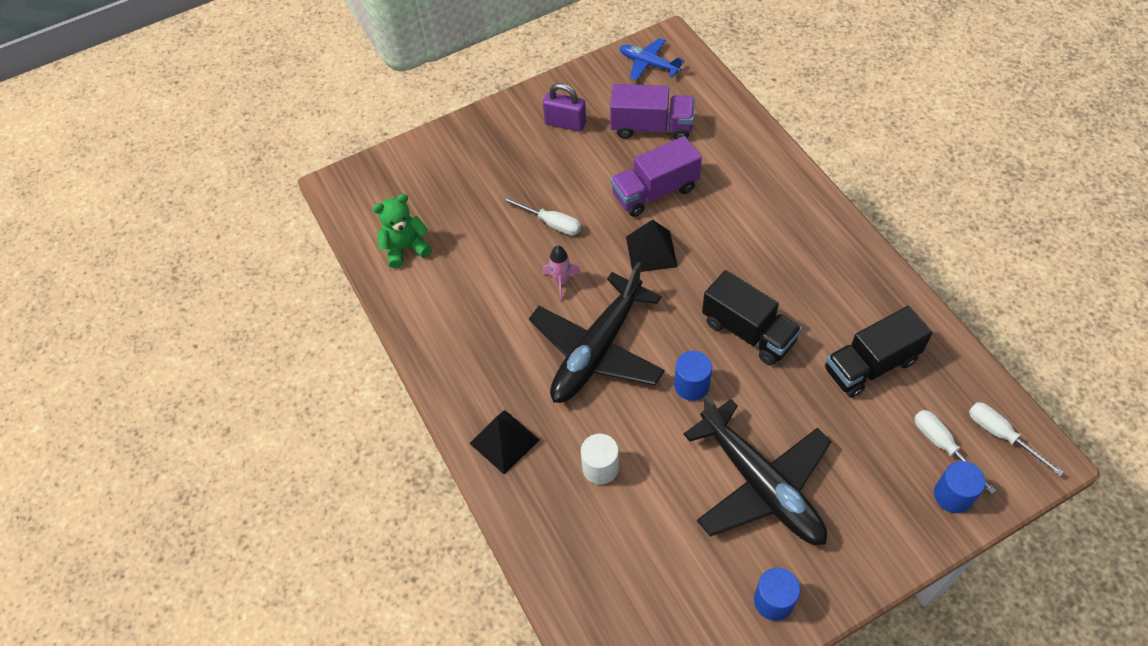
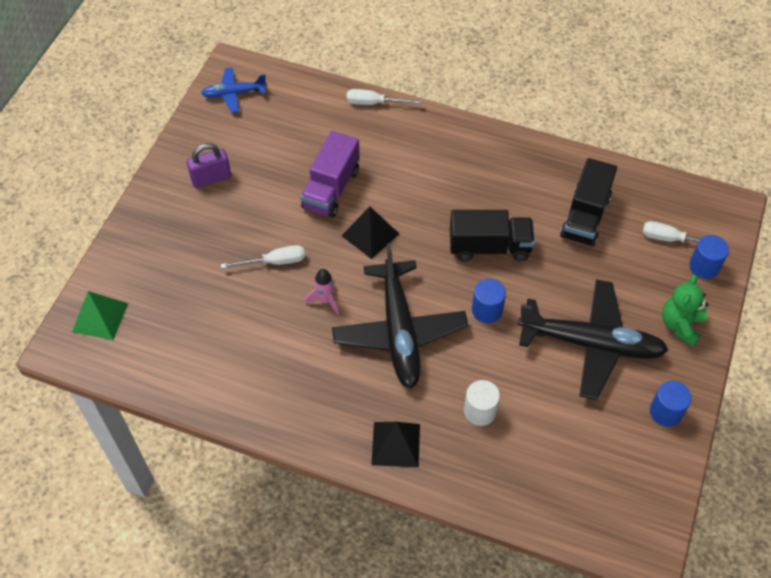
camera: 45 degrees left, 0 degrees up
green teddy bear [372,194,432,269] -> green teddy bear moved to [662,275,709,346]
purple truck [610,84,695,140] -> none
white screwdriver [969,402,1064,476] -> white screwdriver moved to [346,89,423,105]
none -> green pyramid [72,291,128,340]

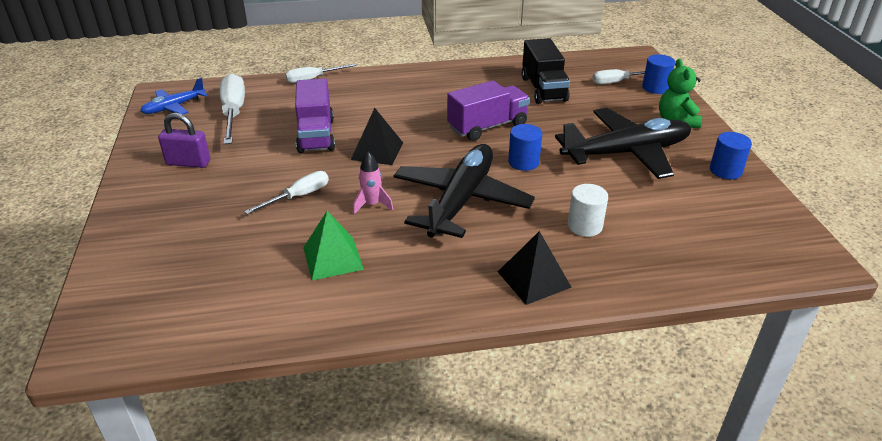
camera: 30 degrees left, 20 degrees down
green pyramid [72,291,128,340] -> green pyramid moved to [303,211,364,280]
purple padlock [187,143,231,188] -> purple padlock turned 60 degrees clockwise [158,113,210,168]
black plane [332,243,468,388] -> black plane turned 120 degrees counterclockwise [394,144,535,238]
black truck [450,210,535,261] -> purple truck [447,80,530,141]
none -> white screwdriver [220,73,245,144]

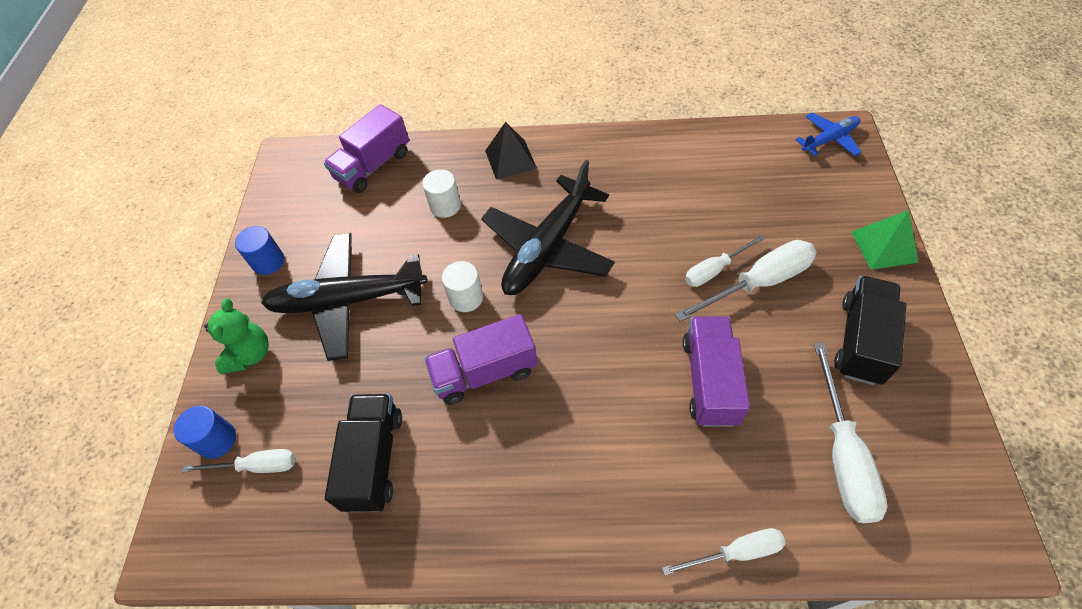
camera: 165 degrees left, 20 degrees up
blue plane [140,78,208,114] -> blue plane moved to [795,113,862,156]
purple padlock [158,113,210,168] -> black truck [834,276,906,385]
green pyramid [303,211,364,280] -> green pyramid moved to [851,210,919,270]
black pyramid [351,108,403,165] -> none
pink rocket [353,152,393,214] -> none
blue cylinder [508,124,542,171] -> white cylinder [442,261,483,312]
none -> purple truck [324,104,409,193]
none -> white screwdriver [675,240,817,322]

